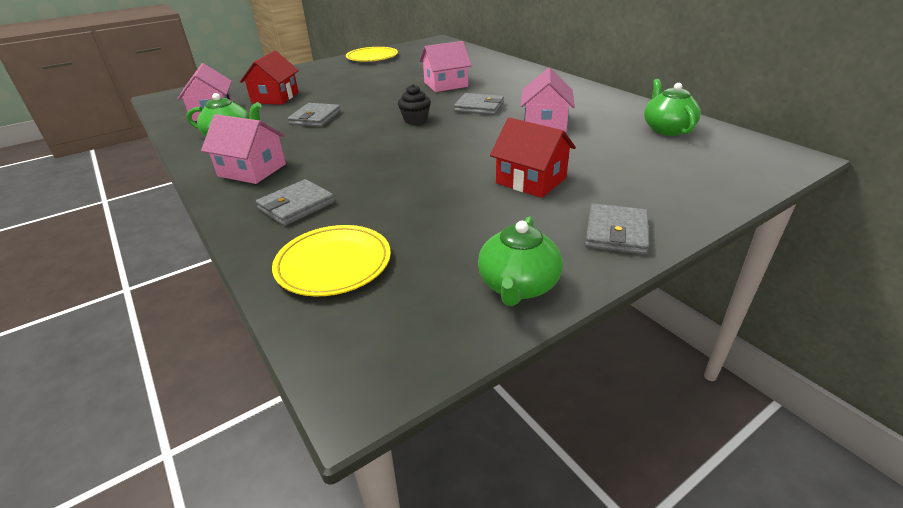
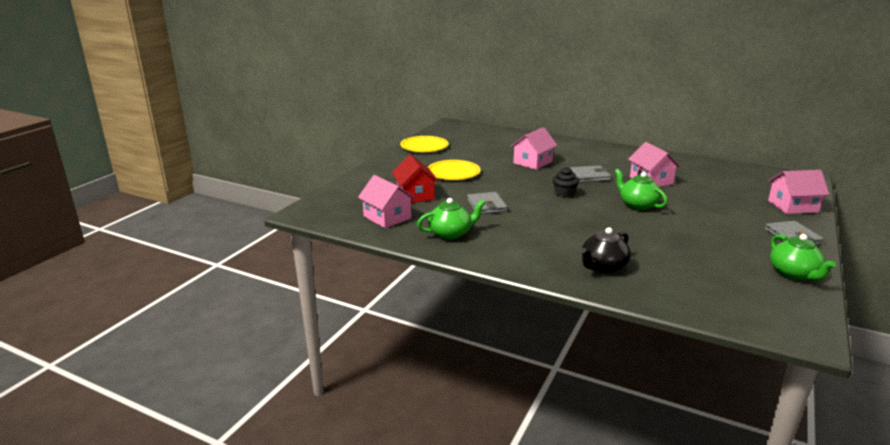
camera: 30 degrees left, 10 degrees down
pink house [201,114,286,184] -> pink house moved to [768,170,829,214]
grey wallet [256,179,335,226] -> black teapot [581,227,631,273]
yellow plate [272,225,391,296] -> yellow plate moved to [428,160,481,180]
red house [490,118,576,198] -> none
green teapot [644,79,701,136] -> green teapot moved to [615,169,668,210]

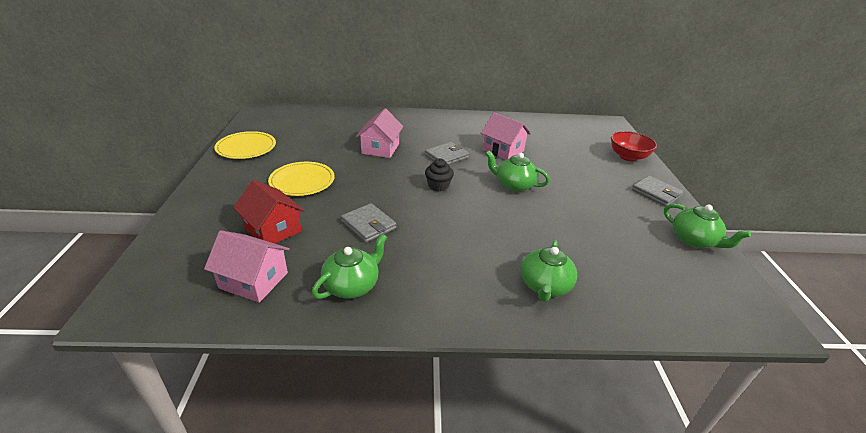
camera: 30 degrees left, 10 degrees up
black teapot [581,227,631,273] -> green teapot [521,240,577,302]
pink house [768,170,829,214] -> red bowl [611,131,657,161]

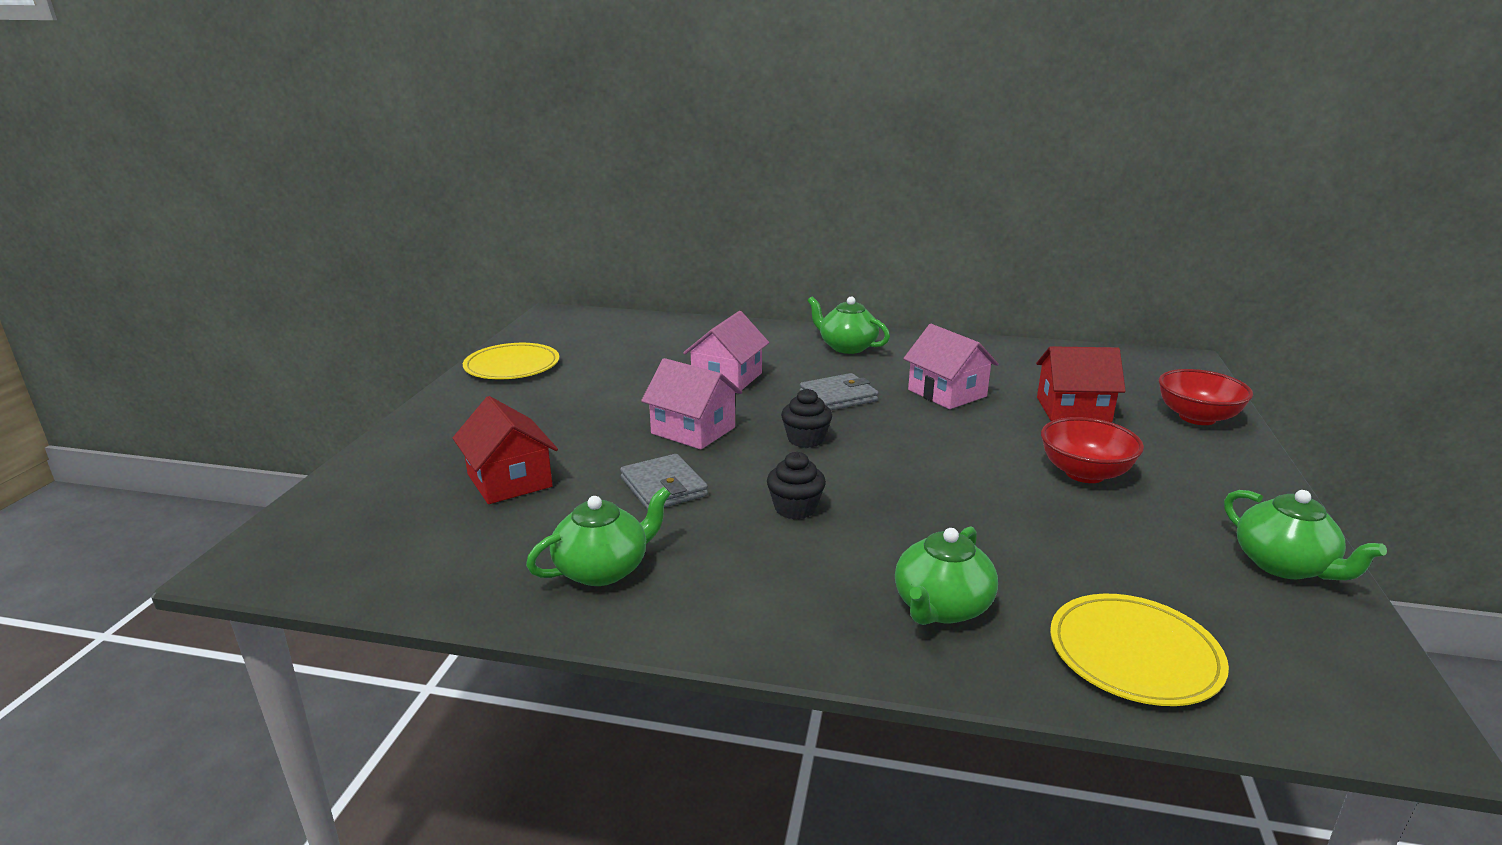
camera: 15 degrees right, 10 degrees down
pink house [204,230,290,303] -> pink house moved to [641,358,742,450]
yellow plate [268,162,335,196] -> yellow plate moved to [1050,594,1229,706]
green teapot [485,150,550,192] -> green teapot moved to [807,296,890,354]
grey wallet [632,176,684,207] -> none
none -> black cupcake [767,452,826,519]
none -> red house [1036,346,1126,422]
none -> red bowl [1041,417,1144,483]

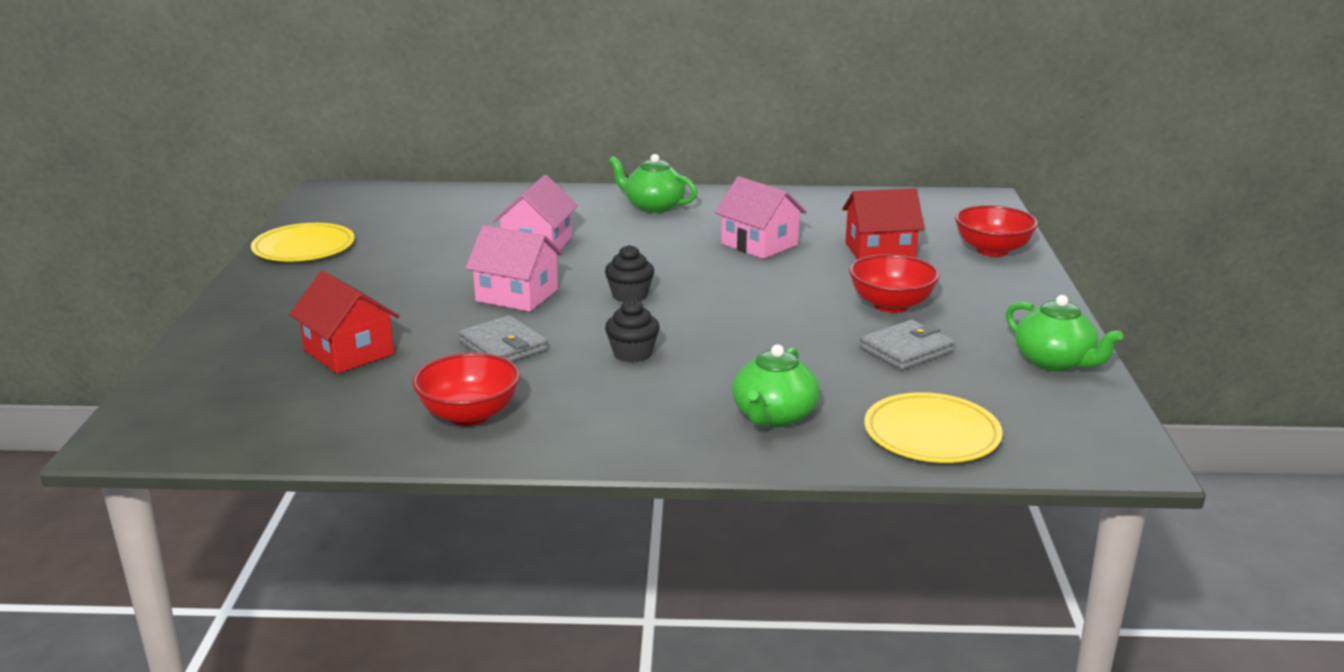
camera: 10 degrees left, 0 degrees up
green teapot [526,487,671,586] -> red bowl [412,353,520,426]
grey wallet [800,373,878,410] -> grey wallet moved to [859,320,955,370]

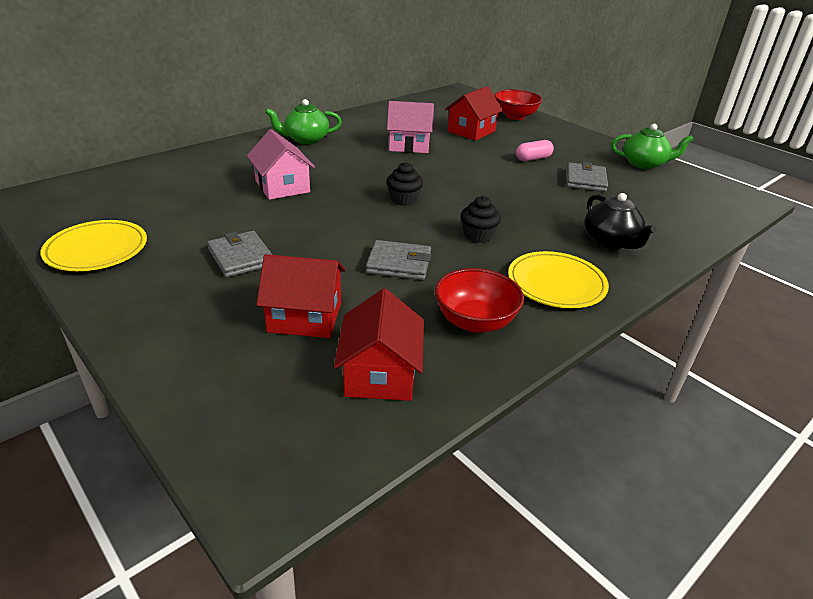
camera: 45 degrees left, 10 degrees up
pink house [465,225,563,312] -> none
green teapot [733,344,820,427] -> black teapot [585,193,657,249]
red bowl [849,254,940,313] -> pink capsule [516,140,554,161]
yellow plate [864,392,1003,463] -> yellow plate moved to [508,251,609,308]
none -> grey wallet [207,231,272,277]
none -> red house [334,288,424,401]

